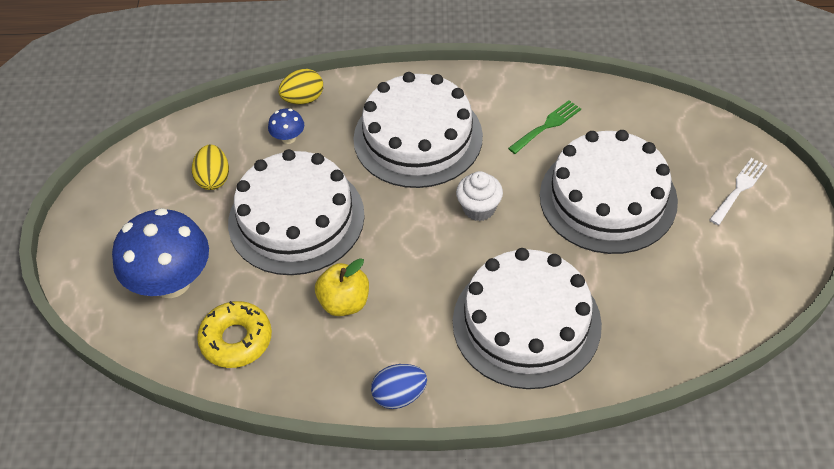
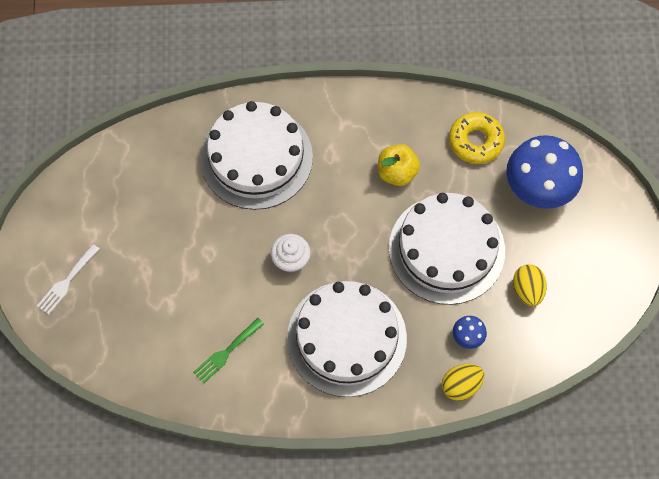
camera: 175 degrees right, 15 degrees up
blue egg [371,364,427,409] -> none
white cake [540,130,678,254] -> none

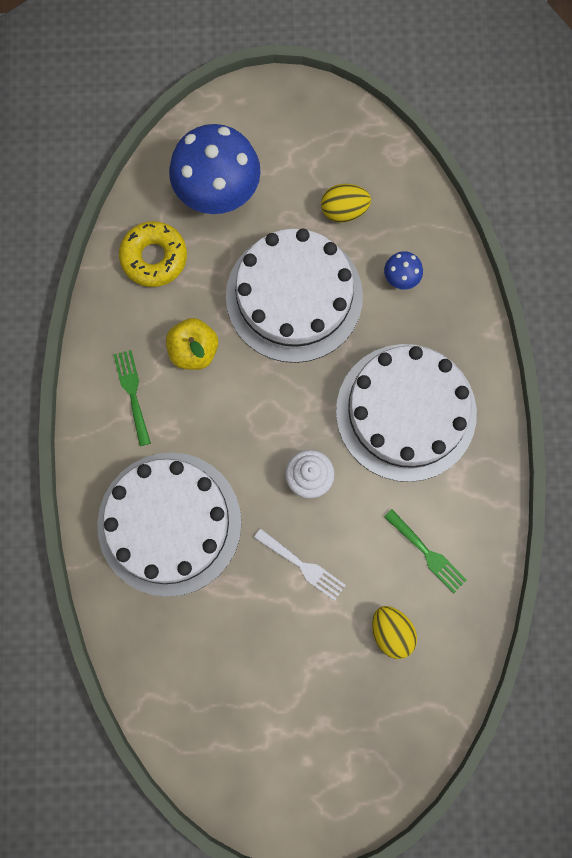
camera: 90 degrees left, 10 degrees up
white fork [37,244,99,315] -> white fork moved to [254,528,346,601]
yellow egg [442,364,484,401] -> yellow egg moved to [372,606,417,659]
none -> green fork [113,350,151,446]

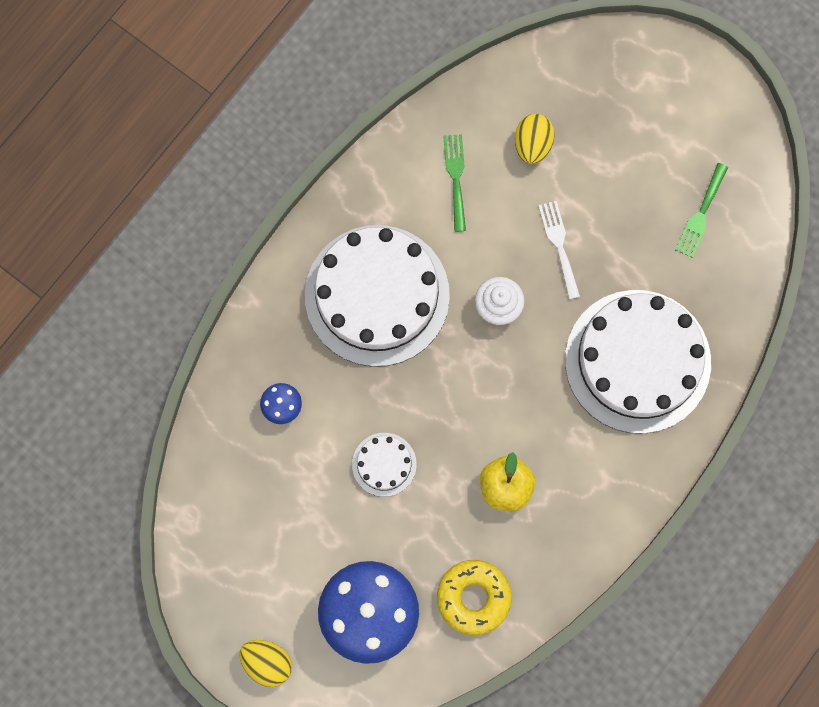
camera: 140 degrees left, 0 degrees up
green fork [113,350,151,446] -> green fork moved to [676,163,728,258]
white cake [226,229,363,363] -> white cake [352,433,417,497], size x0.44
yellow egg [321,184,371,223] -> yellow egg moved to [240,640,292,687]

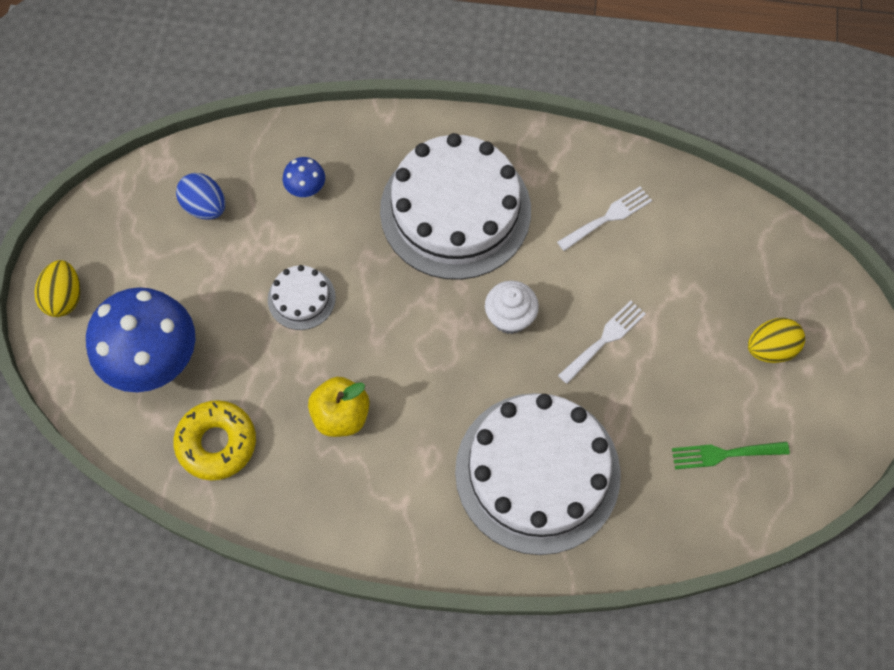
camera: 60 degrees right, 10 degrees down
green fork [443,134,466,232] -> white fork [557,186,652,251]
yellow egg [515,114,555,165] -> yellow egg moved to [748,318,805,363]
none -> blue egg [176,173,225,220]

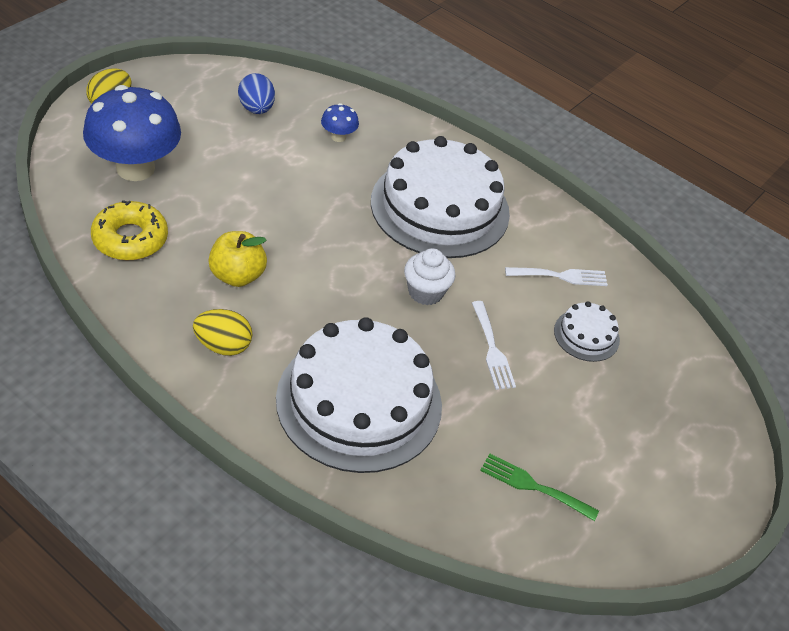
camera: 25 degrees right, 20 degrees down
white cake [268,265,336,330] -> white cake moved to [554,301,620,362]
white fork [558,301,646,384] -> white fork turned 90 degrees clockwise [472,301,516,390]
yellow egg [748,318,805,363] -> yellow egg moved to [193,309,253,356]

